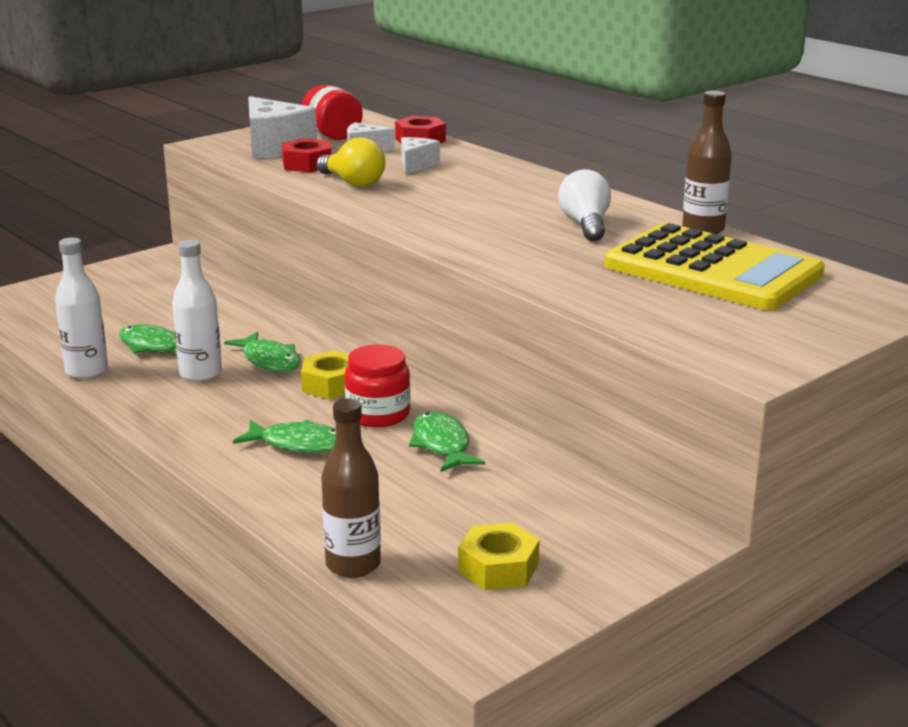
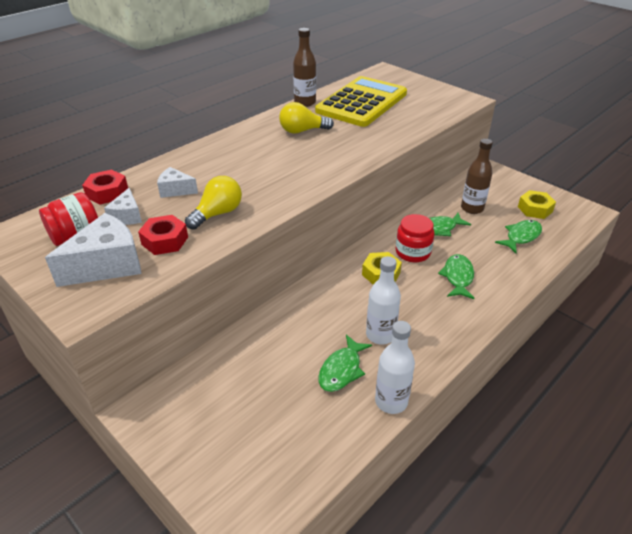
camera: 95 degrees left, 15 degrees up
green fish [224,331,301,372] -> green fish moved to [495,220,542,253]
brown bottle [321,399,381,578] -> brown bottle moved to [461,139,493,214]
white light bulb [558,169,611,241] -> yellow light bulb [279,102,334,134]

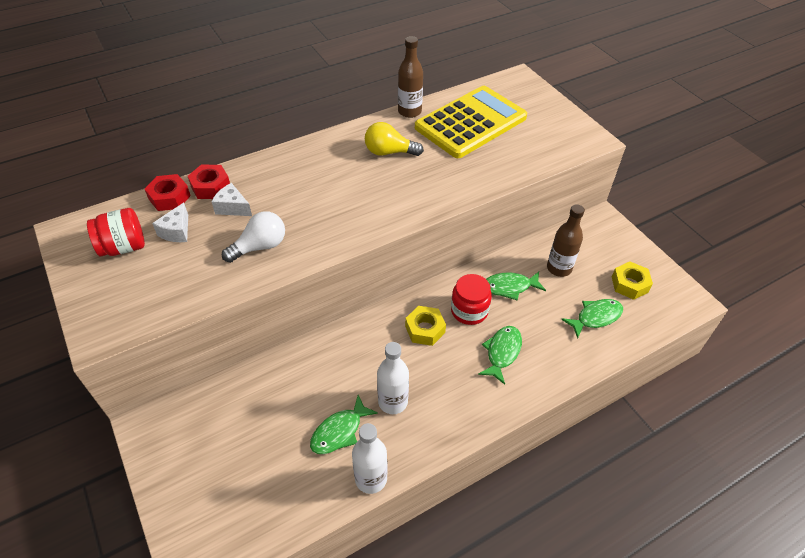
camera: 15 degrees right, 10 degrees up
white cheese [45,213,141,287] -> none
red nut [138,215,188,255] -> red nut moved to [188,165,230,199]
yellow light bulb [185,176,242,230] -> white light bulb [222,211,285,263]

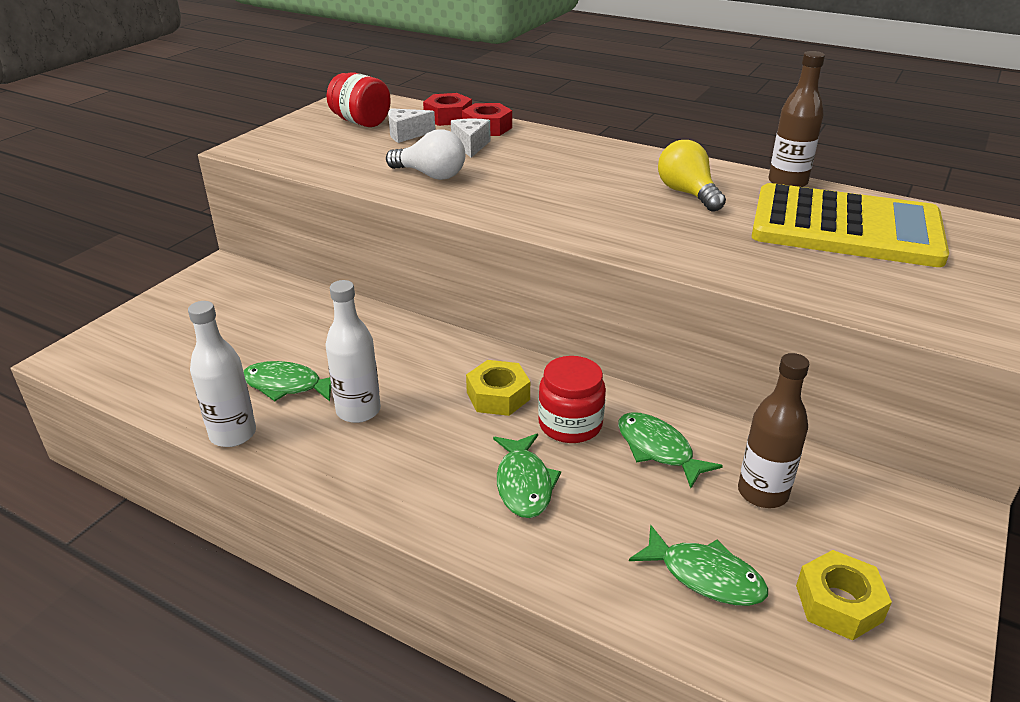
camera: 60 degrees right, 15 degrees down
green fish [478,326,522,385] -> green fish turned 90 degrees clockwise [493,433,561,518]

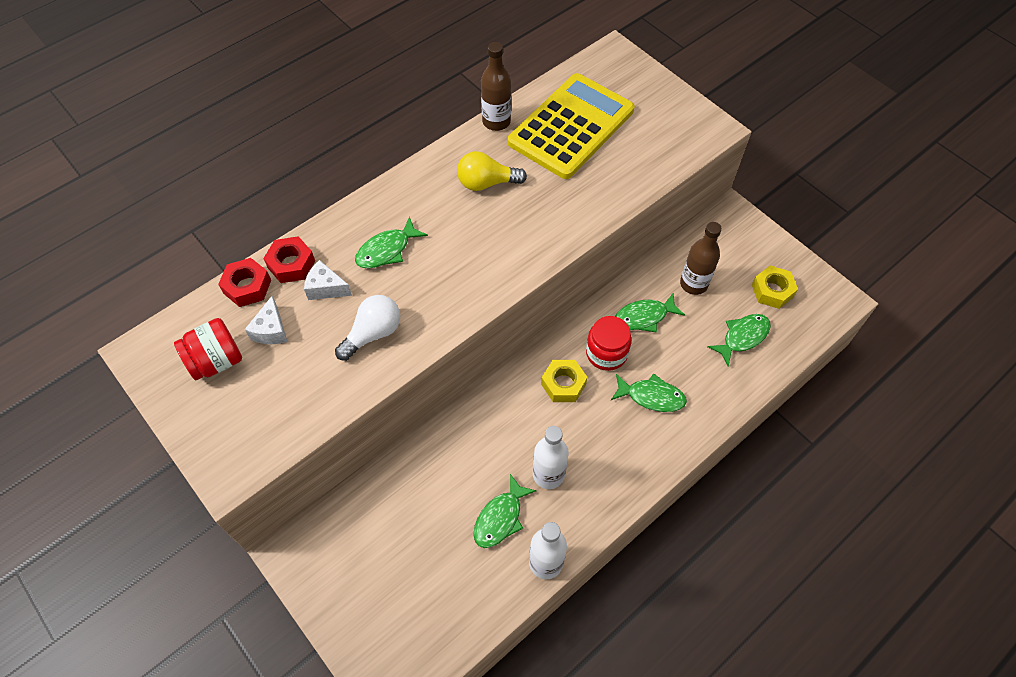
camera: 70 degrees left, 25 degrees up
none -> green fish [355,216,428,269]

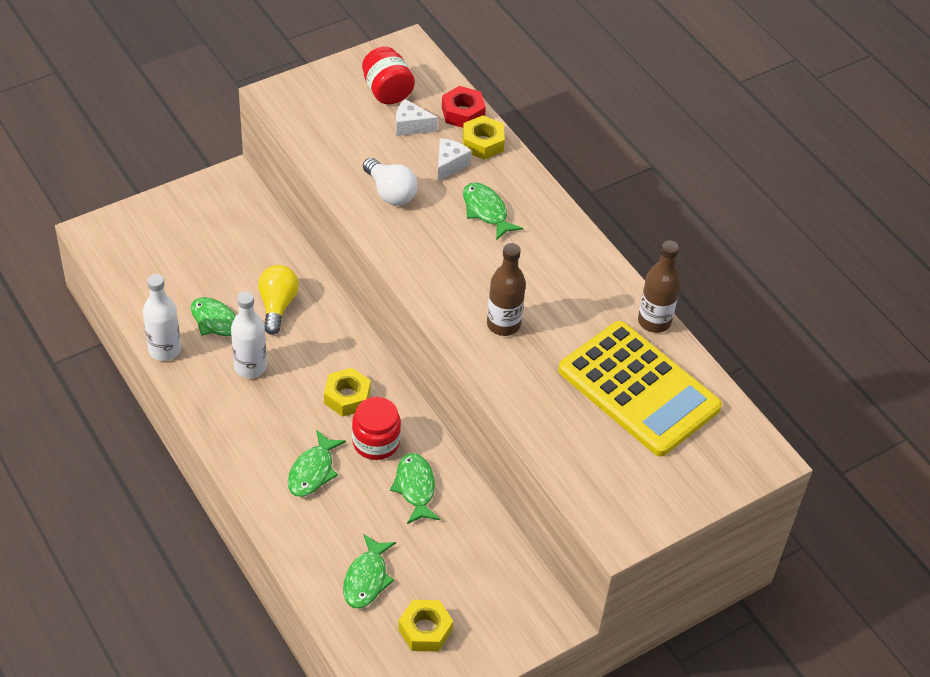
camera: 95 degrees right, 10 degrees down
red nut [263,236,315,283] -> yellow nut [463,115,505,160]
yellow light bulb [457,151,527,191] -> yellow light bulb moved to [258,265,299,335]
brown bottle [680,222,722,295] -> brown bottle moved to [487,243,526,336]
green fish [707,314,771,366] -> green fish turned 45 degrees clockwise [343,534,396,608]

